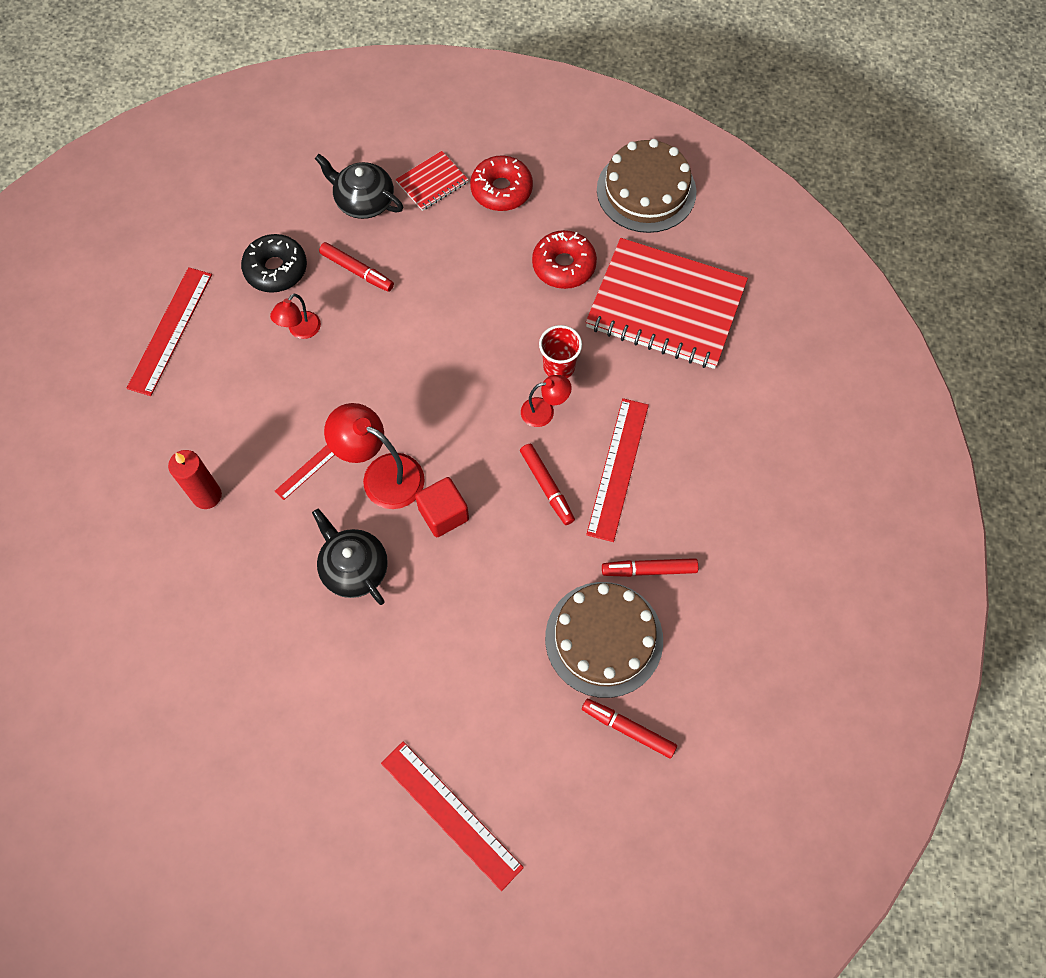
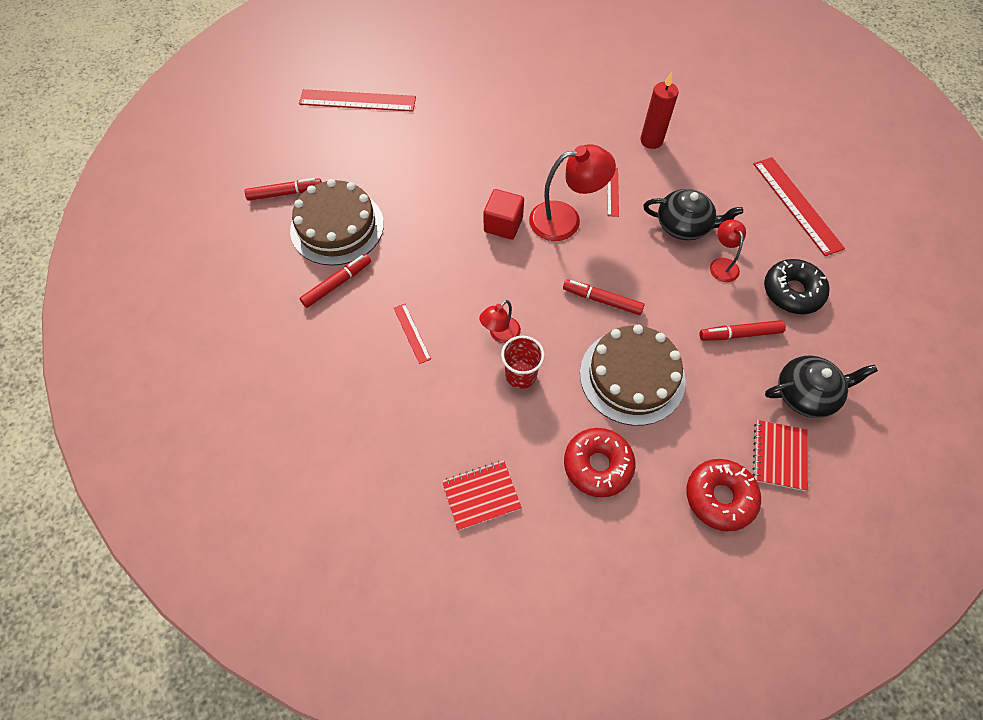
camera: 140 degrees right, 5 degrees down
black teapot [312,509,388,605] -> black teapot moved to [643,189,743,240]
red marker [520,444,575,525] -> red marker moved to [563,279,644,315]
red notebook [586,238,748,369] -> red notebook [442,460,522,531], size x0.45
red ruler [586,398,649,542] -> red ruler [394,304,431,364], size x0.50
brown cake [597,139,696,233] -> brown cake moved to [580,325,686,426]

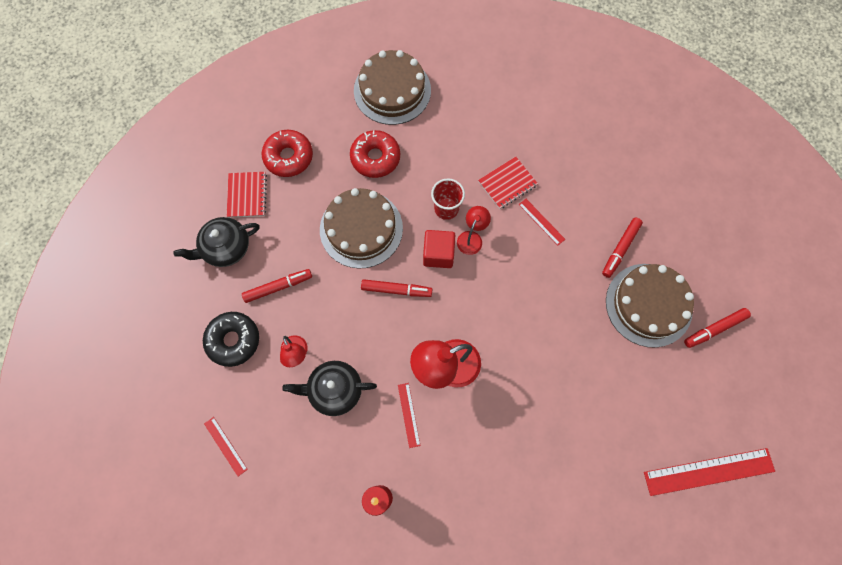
camera: 165 degrees right, 10 degrees up
red notebook [442,460,522,531] -> red notebook moved to [478,157,538,209]
red cube [483,189,524,240] -> red cube moved to [423,230,455,268]
red ruler [753,157,845,256] -> red ruler [204,417,248,476], size x0.50
none -> brown cake [354,50,431,125]

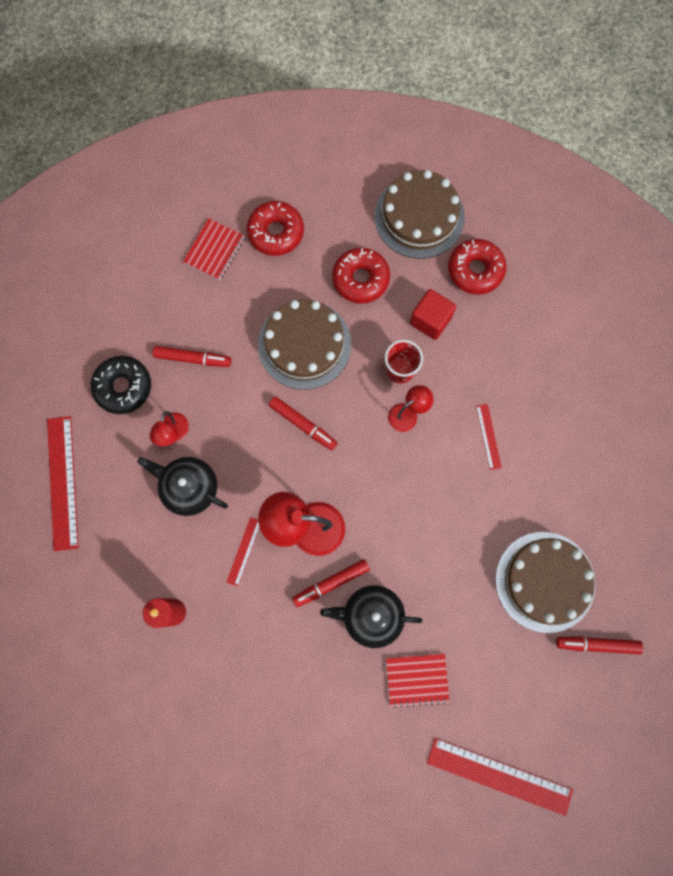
camera: 30 degrees right, 5 degrees up
black teapot [173,217,260,267] -> black teapot moved to [320,585,422,648]
red ruler [204,417,248,476] -> red ruler [47,416,79,551], size x1.99
red cube [423,230,455,268] -> red cube moved to [410,289,456,340]
red notebook [478,157,538,209] -> red notebook moved to [386,654,450,708]
red marker [602,217,643,278] -> red marker moved to [292,559,370,607]
none -> red donut [448,239,506,295]

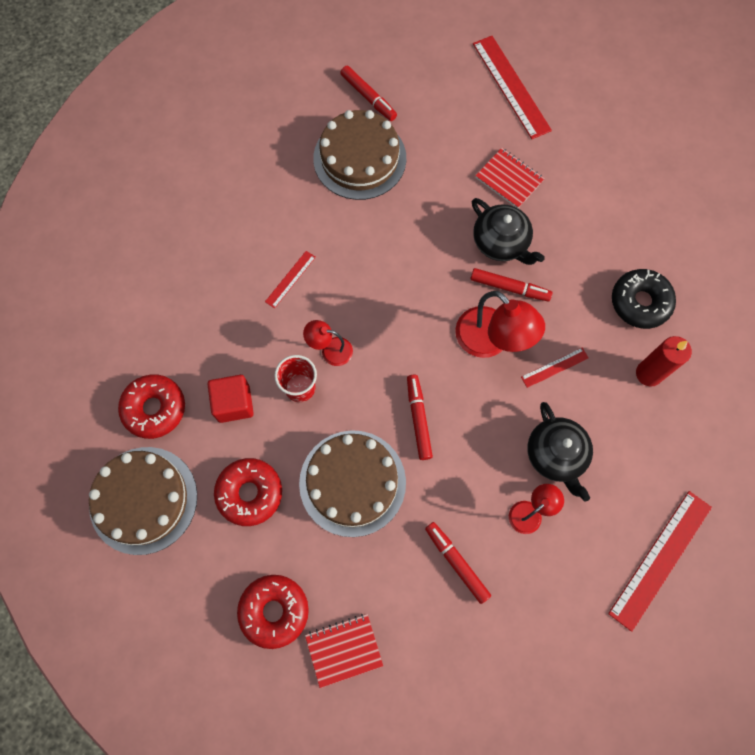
camera: 135 degrees left, 5 degrees down
black donut [91,356,151,414] -> black donut moved to [612,269,676,329]

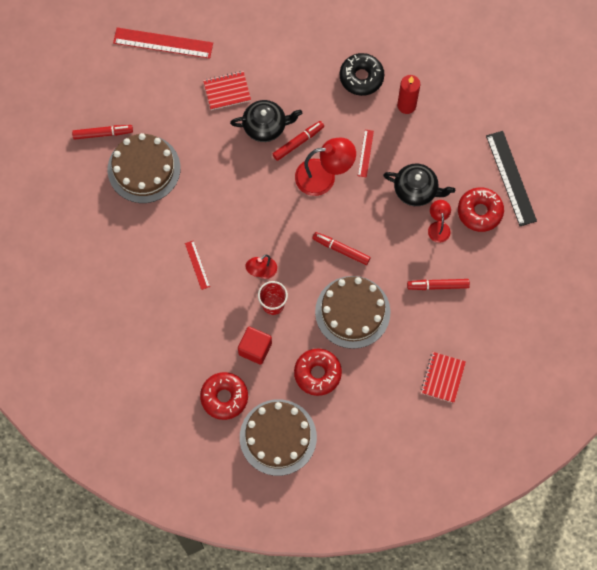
camera: 55 degrees left, 0 degrees up
red donut [237,575,309,649] -> red donut moved to [458,187,504,232]
red ruler [608,491,712,632] -> black ruler [486,131,537,226]

